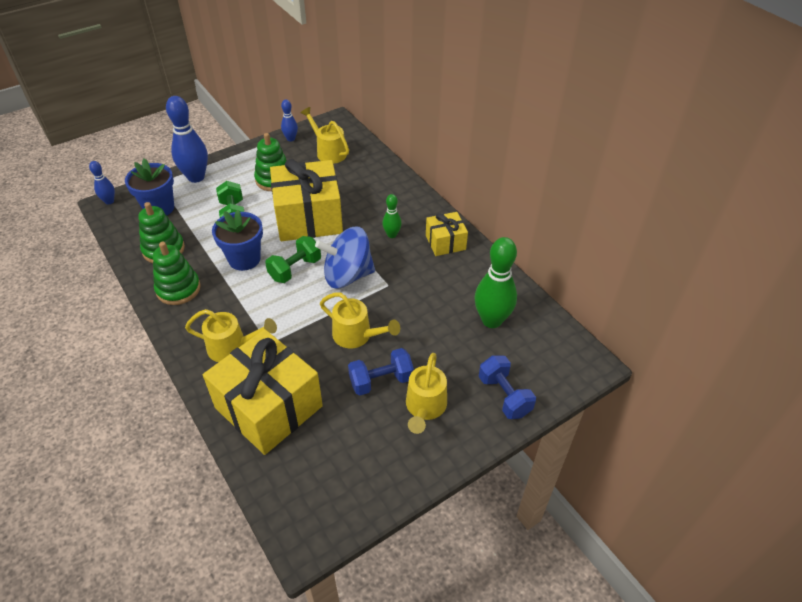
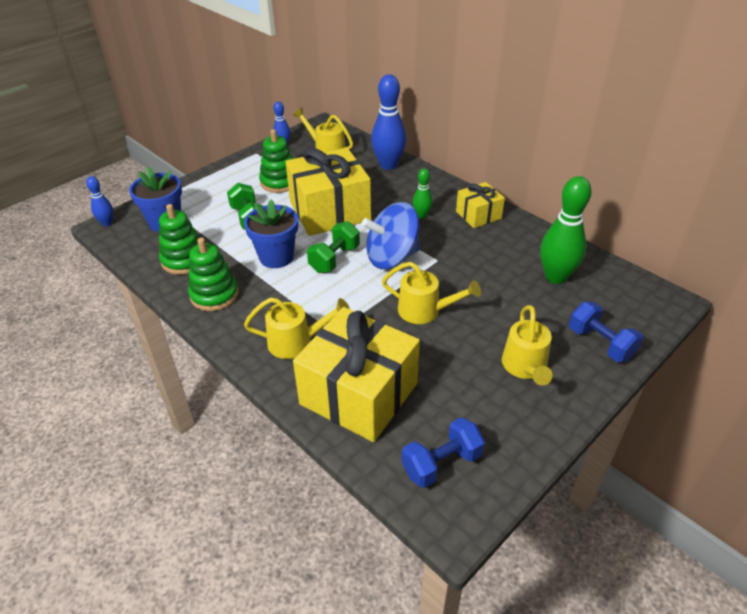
camera: 10 degrees left, 5 degrees down
blue bowling pin [166,96,208,183] -> blue bowling pin moved to [371,74,406,170]
blue dumbbell [348,348,414,396] -> blue dumbbell moved to [402,417,485,488]

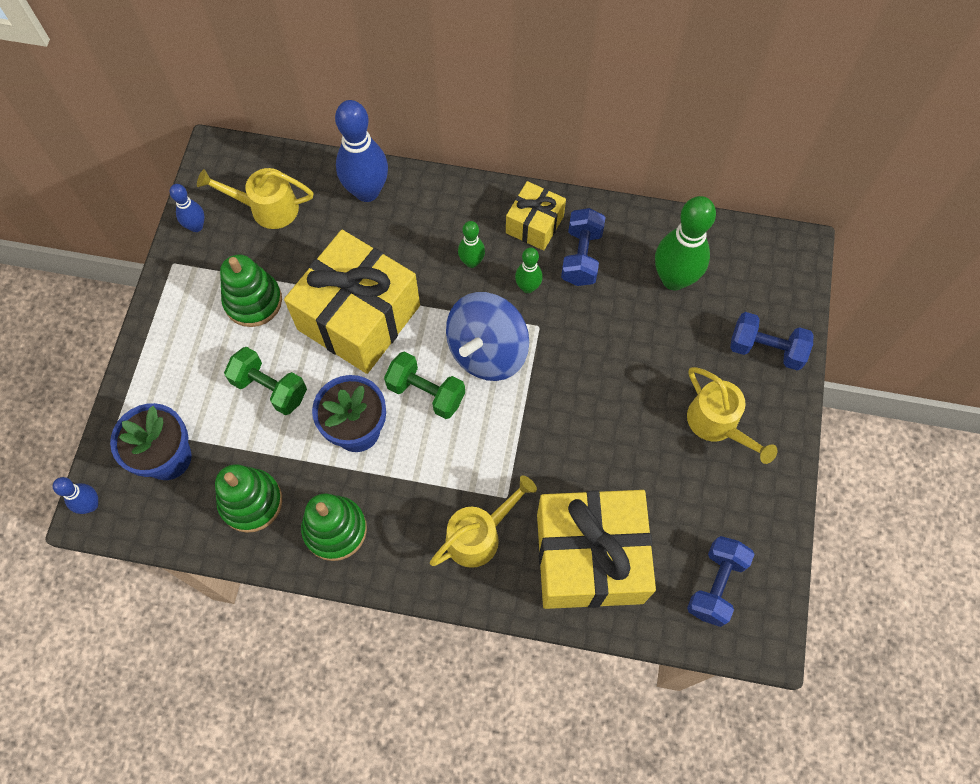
camera: 35 degrees left, 25 degrees up
green dumbbell [307,221,360,273] -> green dumbbell turned 60 degrees counterclockwise [384,351,465,419]
yellow watering can [382,262,481,324] -> none
none -> green bowling pin [515,247,543,293]
none -> blue dumbbell [561,208,606,286]

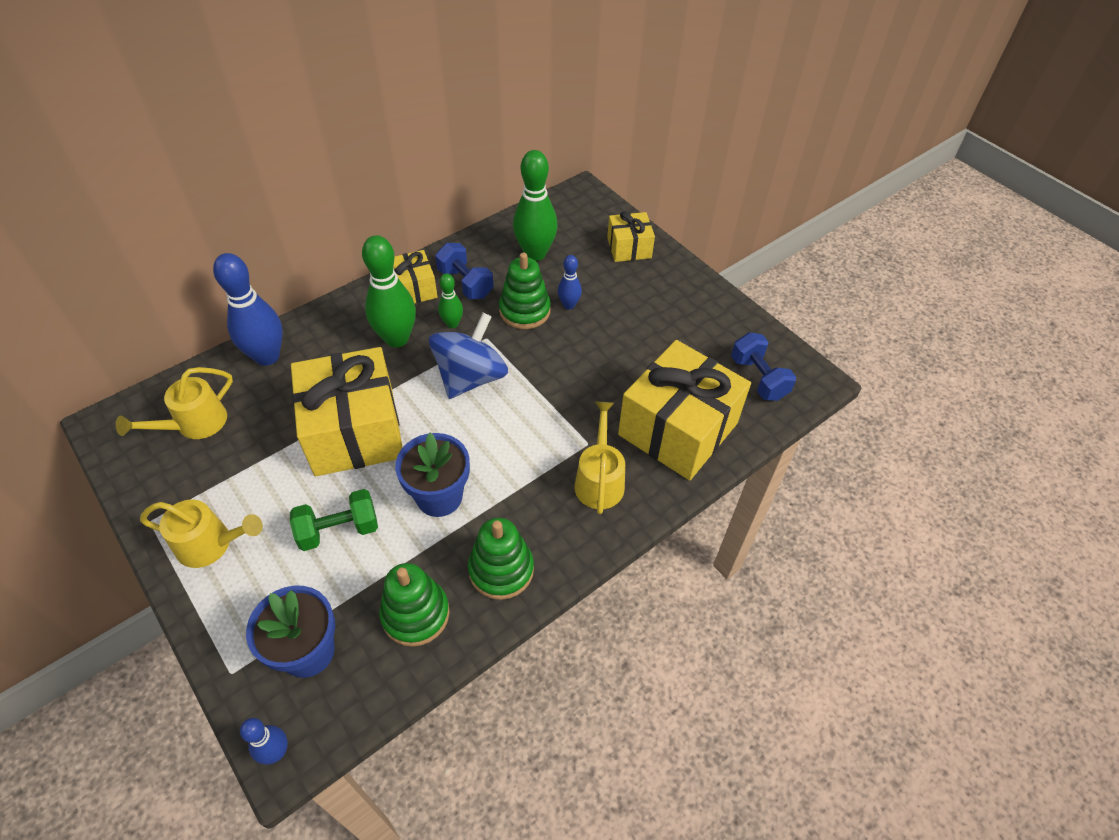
camera: 50 degrees left, 15 degrees down
blue bowling pin [170,184,204,232] -> blue bowling pin moved to [558,255,582,310]
green stacking toy [220,254,282,327] -> green stacking toy moved to [499,252,551,329]
green dumbbell [384,351,465,419] -> none
blue spinning top [446,292,529,381] -> blue spinning top turned 135 degrees counterclockwise [429,313,508,399]
green bowling pin [458,221,485,268] -> green bowling pin [362,235,416,348], size x1.93
yellow watering can [687,367,778,464] -> yellow watering can moved to [140,499,263,568]
blue dumbbell [730,312,813,371] -> yellow gift [607,211,655,262]

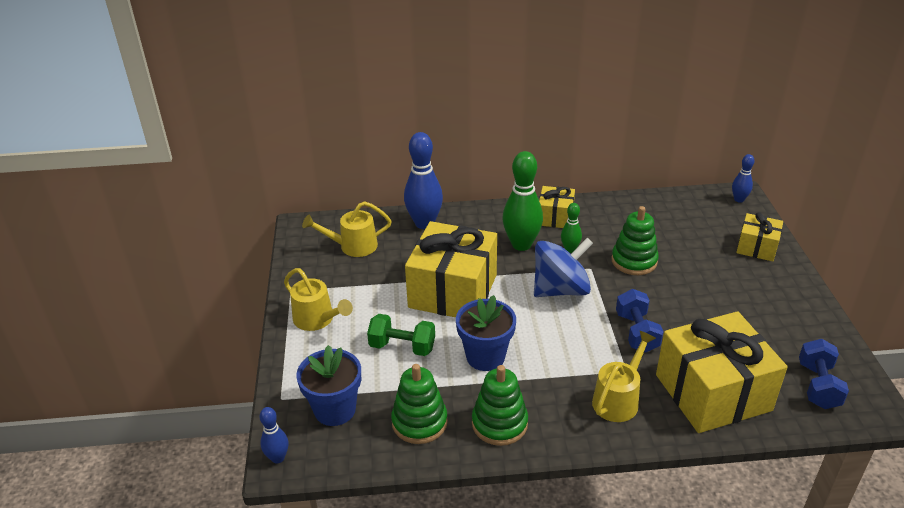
camera: 35 degrees right, 15 degrees down
blue dumbbell [435,243,494,299] -> blue dumbbell moved to [616,289,664,352]
green bowling pin [513,150,558,261] -> none
blue bowling pin [558,255,582,310] -> blue bowling pin moved to [732,154,755,203]

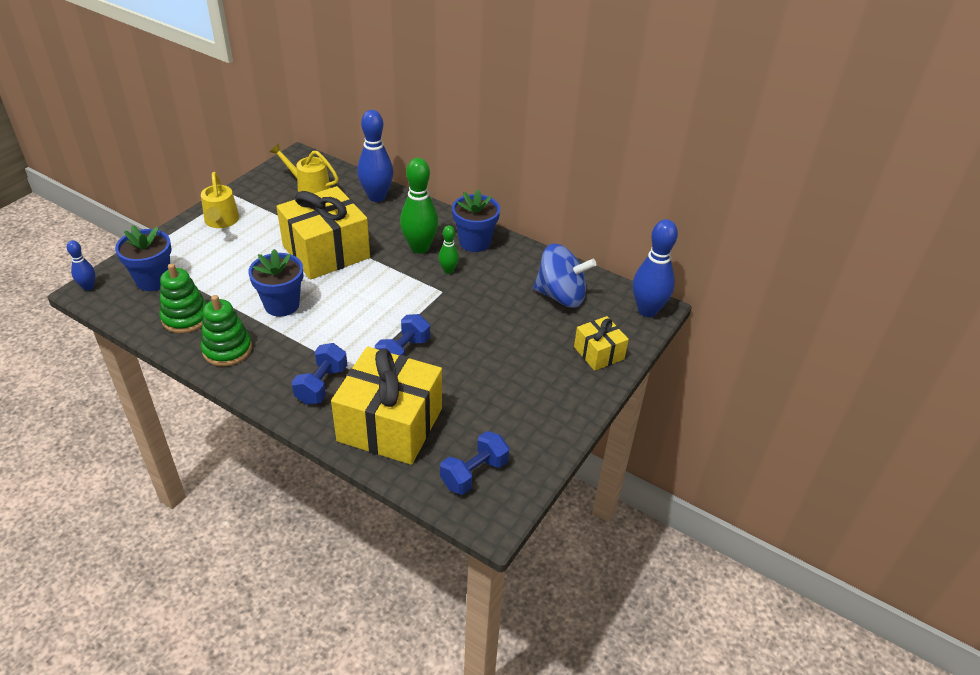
camera: 35 degrees right, 5 degrees up
green dumbbell [367,314,435,356] -> none
blue spinning top [534,238,593,297] -> blue spinning top moved to [533,243,596,308]
yellow gift [539,186,575,228] -> blue flower pot [452,189,500,252]
yellow watering can [592,331,656,422] -> blue dumbbell [292,343,347,405]
green stacking toy [611,206,659,275] -> none
blue bowling pin [732,154,755,203] -> blue bowling pin [633,219,678,317], size x1.93

